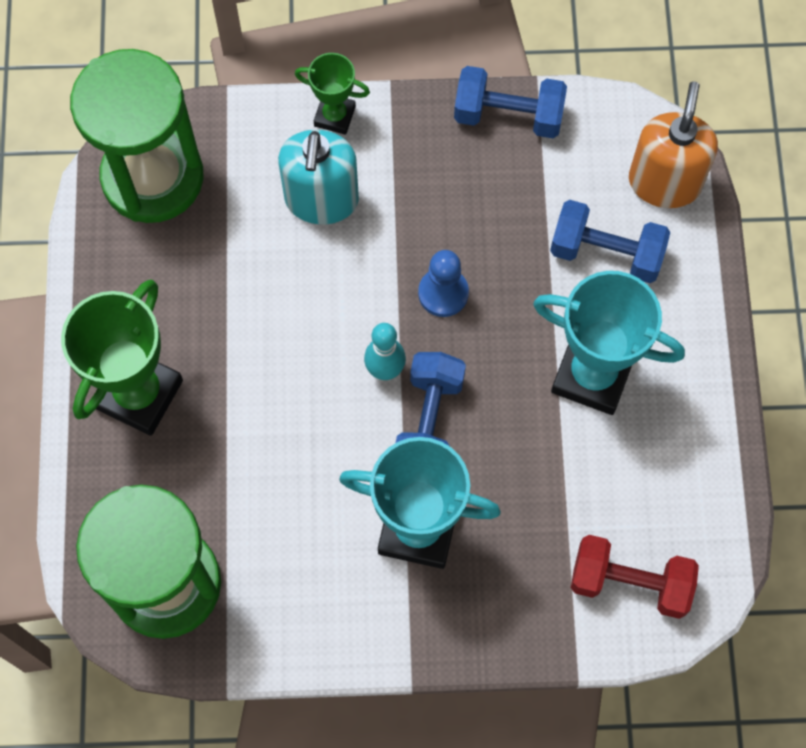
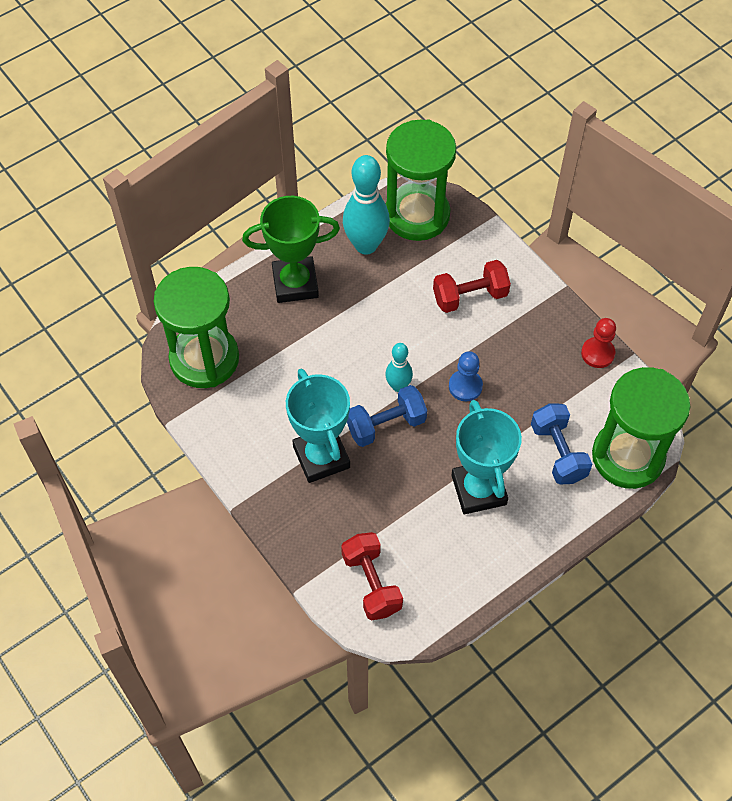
camera: 55 degrees right, 10 degrees down
turquoise soap dispenser [278,130,359,225] -> red dumbbell [433,260,511,313]
green trophy [295,53,370,135] -> none
blue dumbbell [454,66,567,138] -> red pawn [581,318,616,368]
orange soap dispenser [629,82,718,208] -> green hourglass [592,367,690,489]
none -> turquoise bowling pin [343,155,390,254]

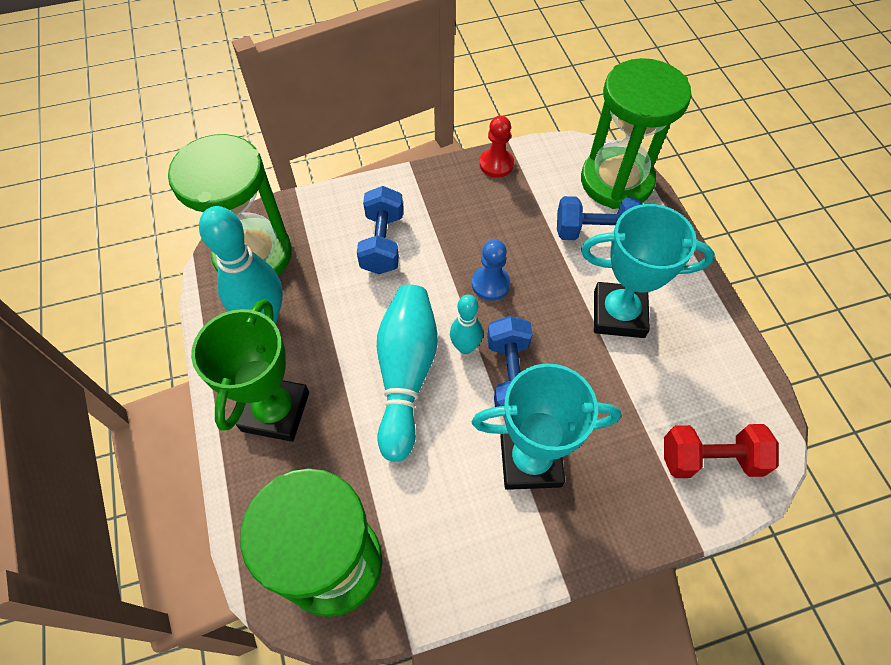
camera: 70 degrees left, 0 degrees up
red dumbbell [433,260,511,313] -> blue dumbbell [357,186,403,274]
none -> turquoise bowling pin [377,285,438,462]

